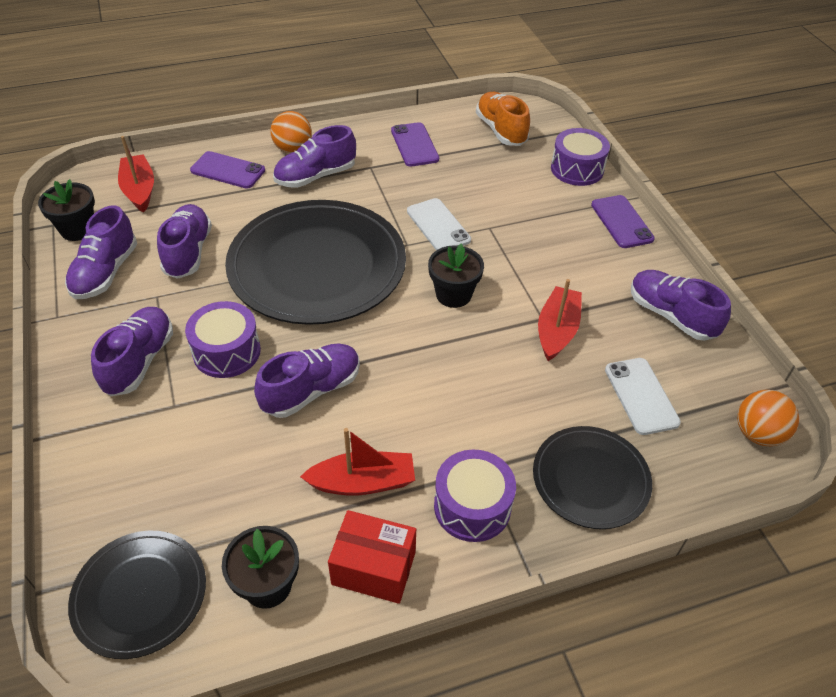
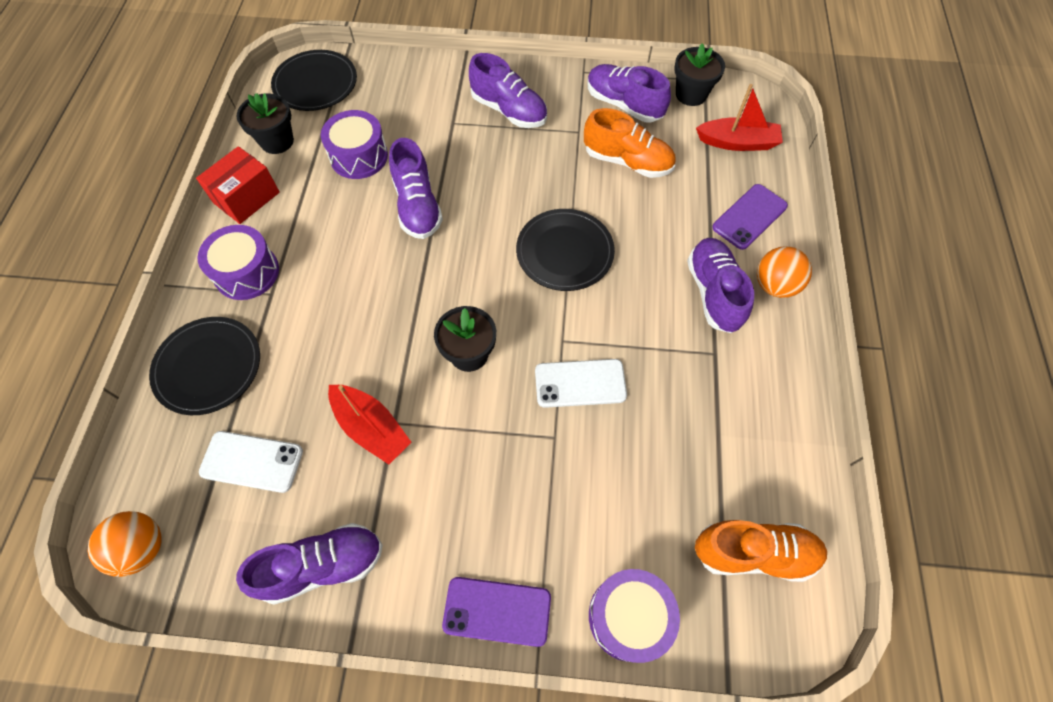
camera: 115 degrees right, 15 degrees up
purple shoe [157,204,212,279] -> orange shoe [584,108,675,178]
purple drum [185,301,261,378] -> purple drum moved to [321,110,388,179]
black plate [225,200,406,325] -> black plate [516,209,615,291], size x0.53
red boat [300,428,415,496] -> none
purple phone [391,122,439,167] -> none

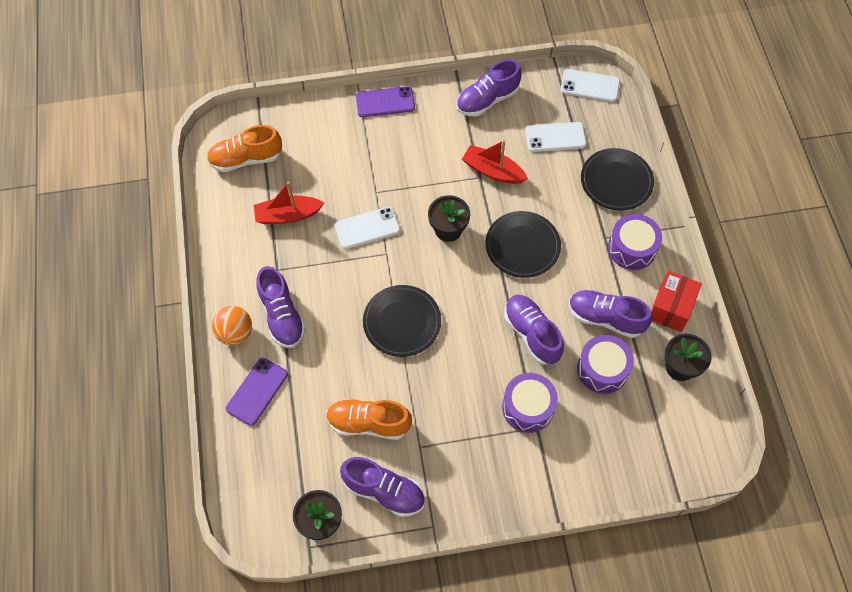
camera: 165 degrees right, 0 degrees up
orange ball [88,511,162,577] -> white phone [560,69,620,102]
black plate [271,50,357,111] -> black plate moved to [485,211,561,278]
purple shoe [469,53,547,128] -> purple shoe moved to [569,290,652,338]
purple drum [589,569,680,663] -> purple drum moved to [502,373,558,433]
red boat [696,84,783,151] -> red boat moved to [254,182,324,224]

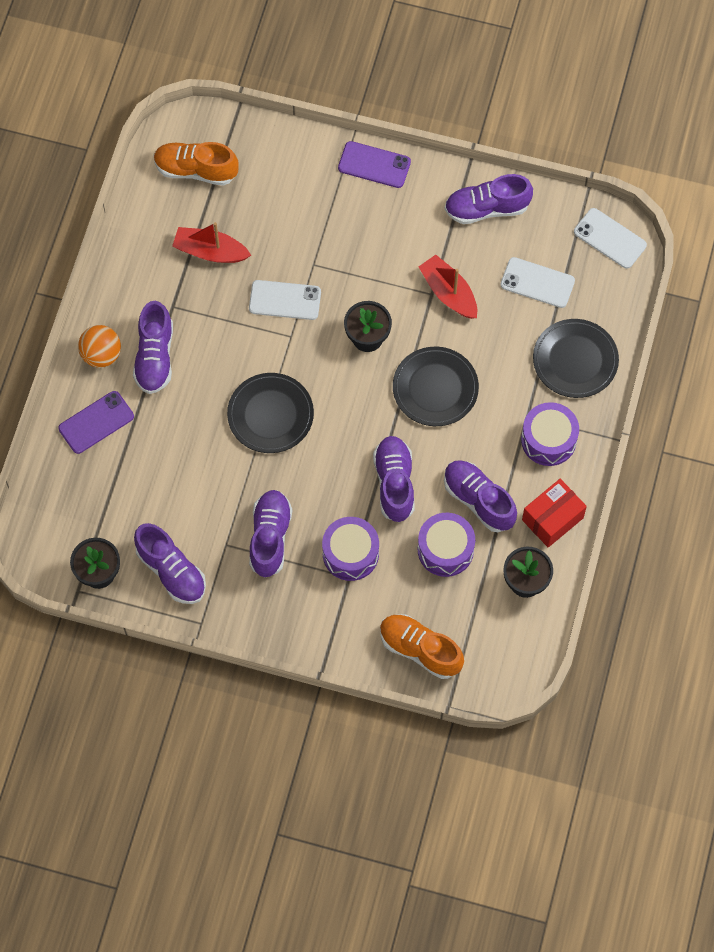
camera: 25 degrees right, 5 degrees up
orange shoe [326,399,412,440] -> orange shoe moved to [380,614,464,679]
none -> purple shoe [249,490,292,577]

